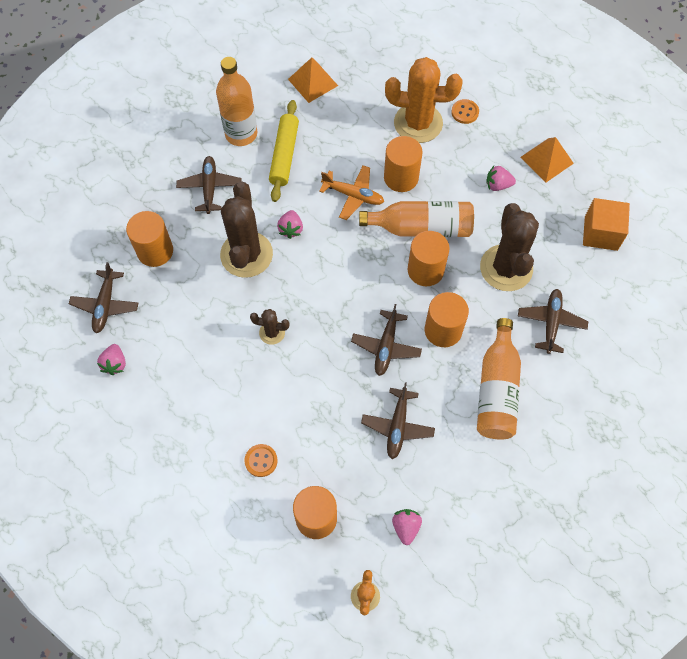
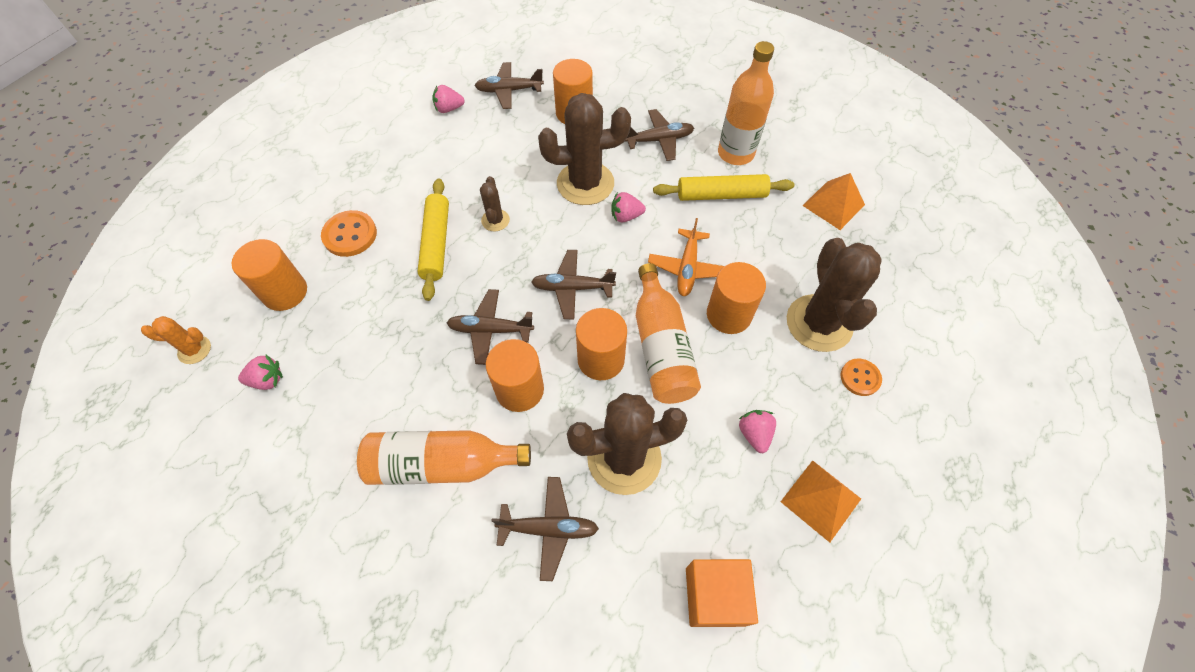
camera: 80 degrees right, 5 degrees down
orange button [244,444,278,477] -> orange button [321,210,377,257], size x1.54
brown plane [361,382,435,459] -> brown plane moved to [531,250,616,319]
orange cactus [385,57,463,143] -> brown cactus [787,238,882,352]
none -> yellow rolling pin [417,179,449,301]

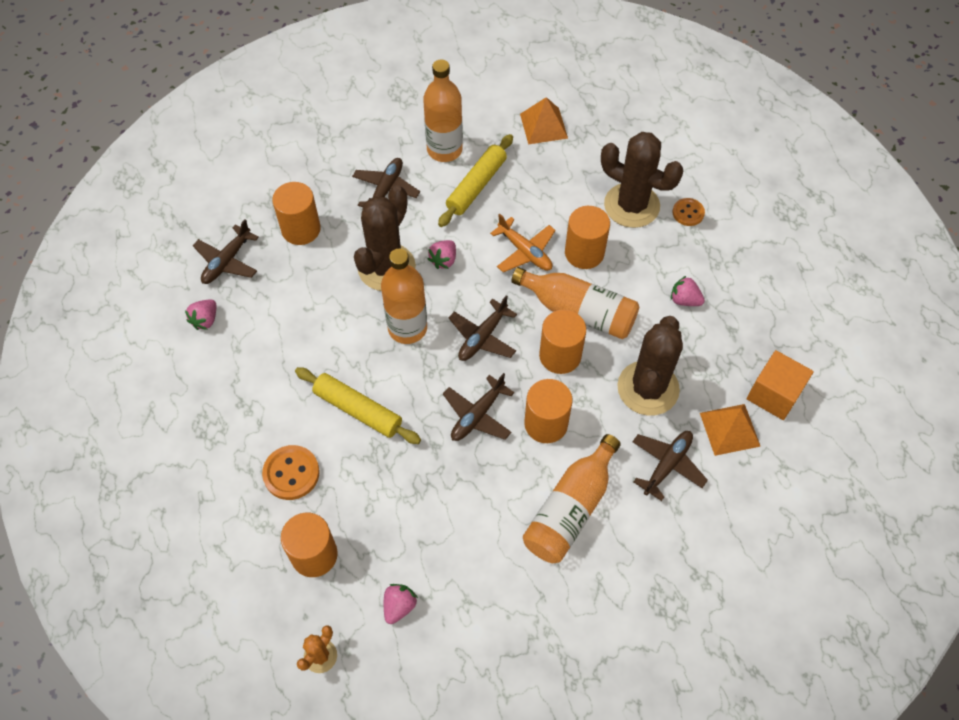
camera: 55 degrees left, 0 degrees up
brown cactus [480,176,510,231] -> none
orange pyramid [781,460,861,543] -> orange pyramid moved to [700,404,761,456]
none -> orange bottle [381,249,427,344]

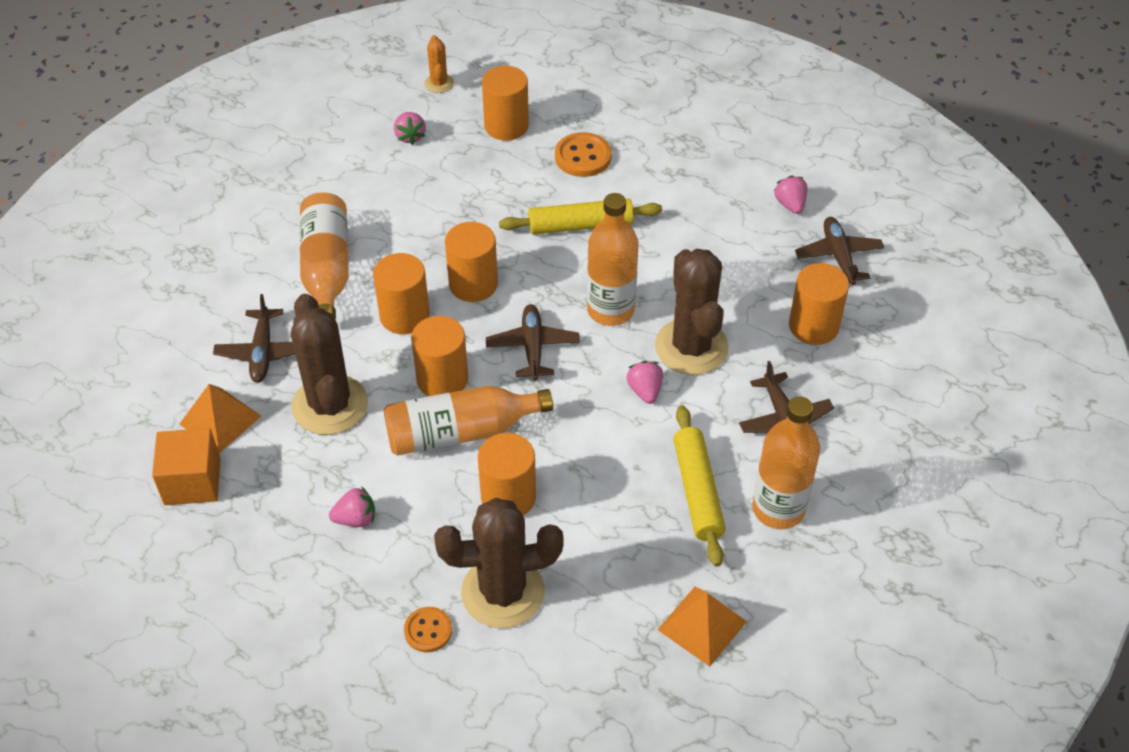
camera: 140 degrees right, 10 degrees down
brown plane [443,373,514,441] -> orange cylinder [445,222,498,302]
orange plane [490,214,556,272] -> none

